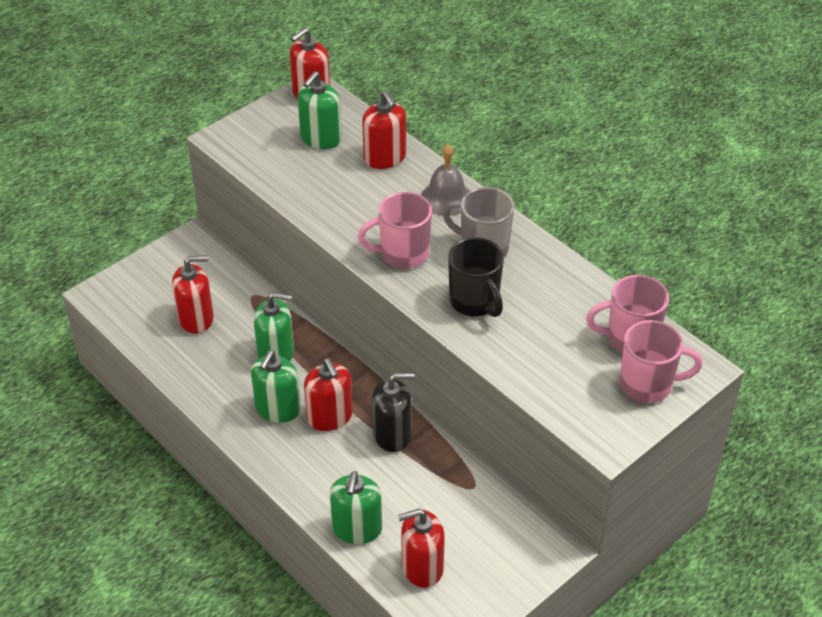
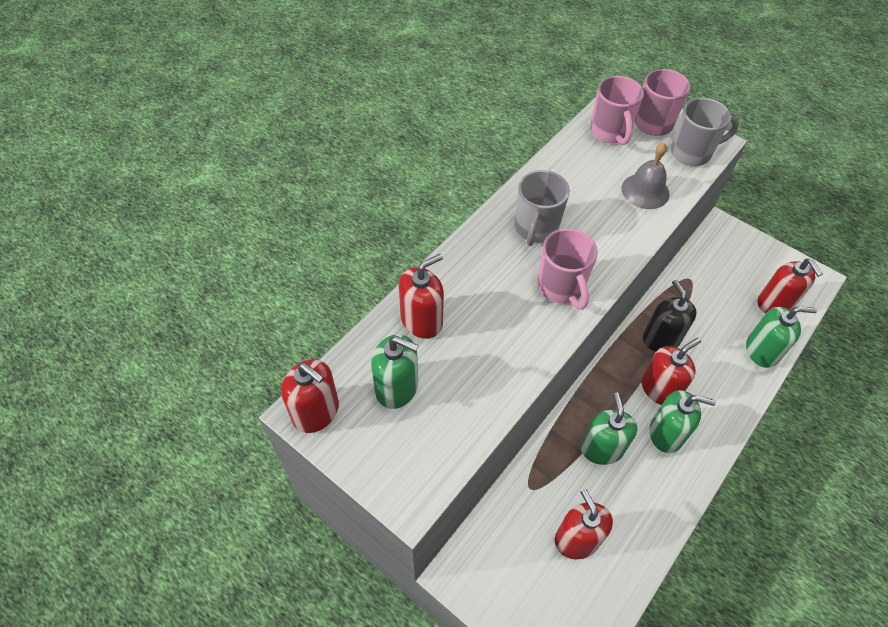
camera: 100 degrees left, 10 degrees up
grey bell [421,144,469,216] -> grey bell moved to [622,143,670,209]
black mug [448,237,504,317] -> none
none -> grey mug [671,98,739,166]

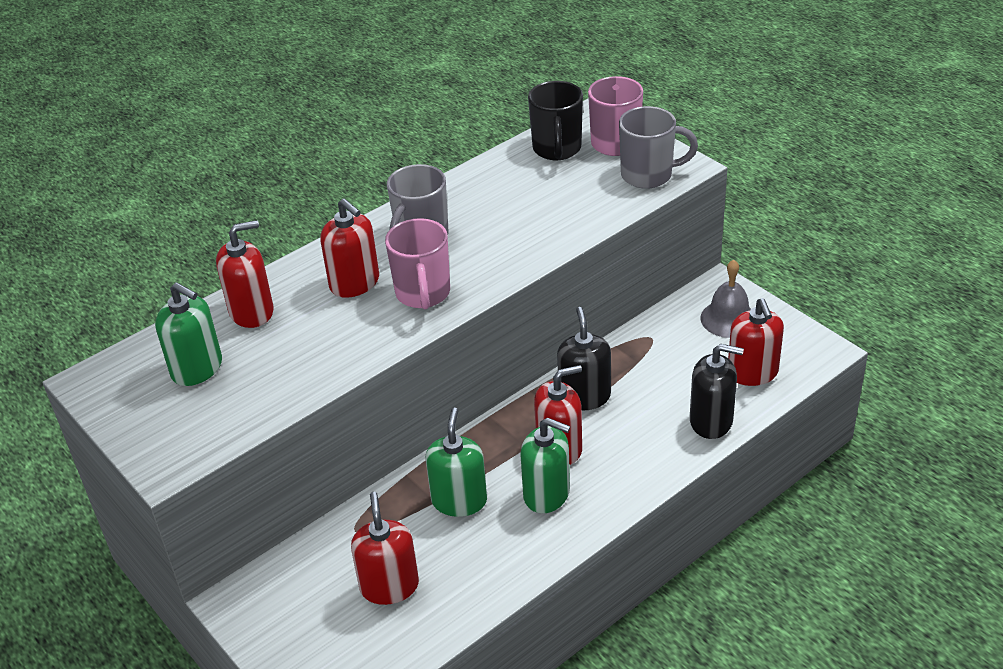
camera: 15 degrees right, 15 degrees down
red soap dispenser [281,360,339,433] -> red soap dispenser moved to [320,198,379,298]
pink mug [590,76,644,145] -> black mug [528,81,583,160]
grey bell [622,143,670,209] -> grey bell moved to [701,260,751,338]
green soap dispenser [746,306,817,368] -> black soap dispenser [690,344,744,439]

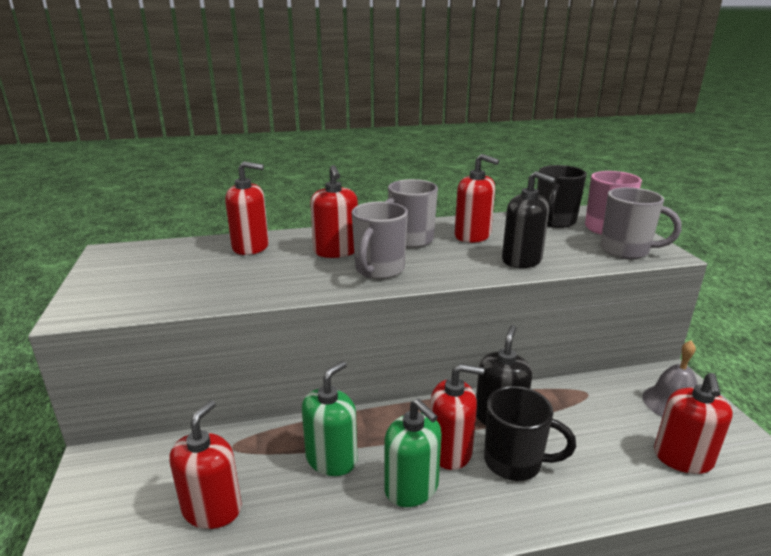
camera: 25 degrees right, 15 degrees down
green soap dispenser [155,282,222,386] -> none
pink mug [385,218,450,309] -> grey mug [352,202,408,279]
black soap dispenser [690,344,744,439] -> black soap dispenser moved to [502,171,556,268]
none -> red soap dispenser [455,154,499,243]
none -> black mug [484,386,576,481]

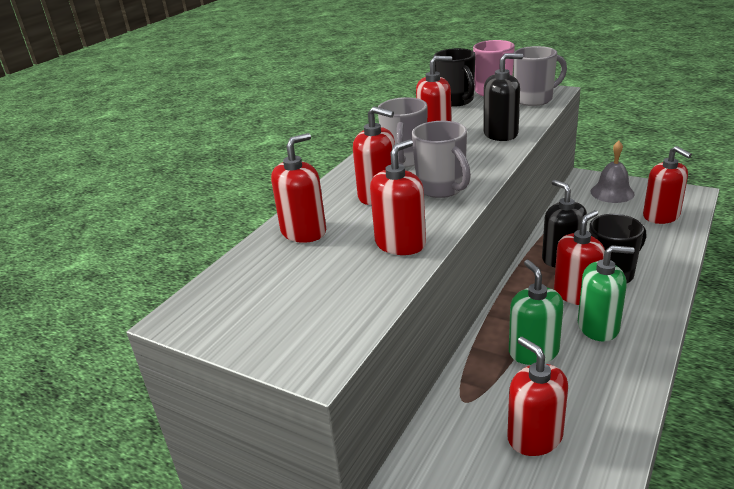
camera: 45 degrees left, 5 degrees up
none -> red soap dispenser [370,139,426,255]

